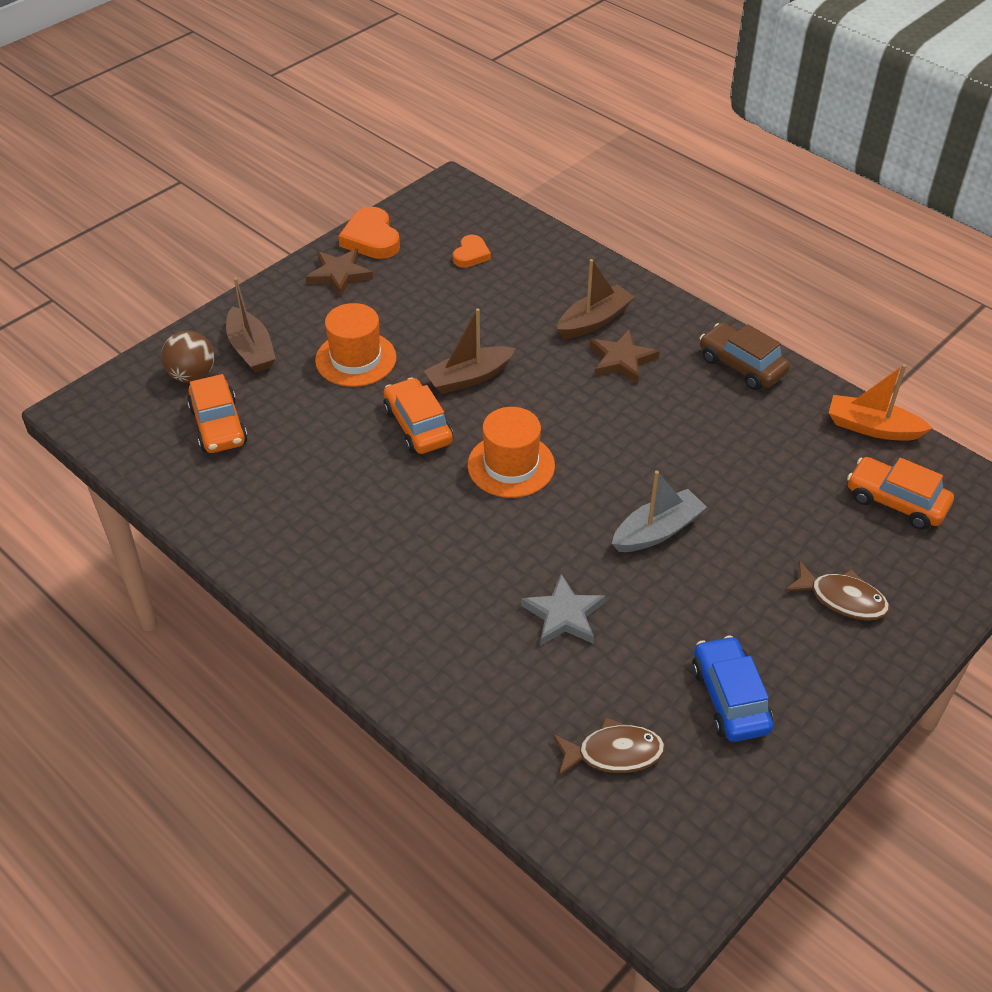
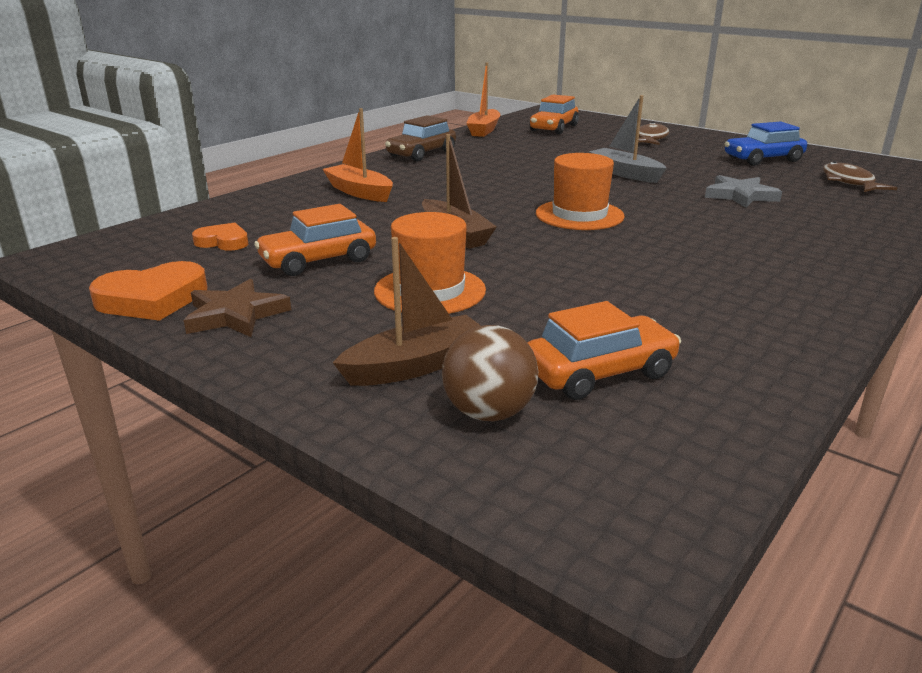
camera: 95 degrees left, 20 degrees down
orange car [383,378,453,454] -> orange car moved to [254,204,376,276]
brown boat [557,259,634,339] -> orange boat [323,108,393,202]
brown star [590,329,660,384] -> none

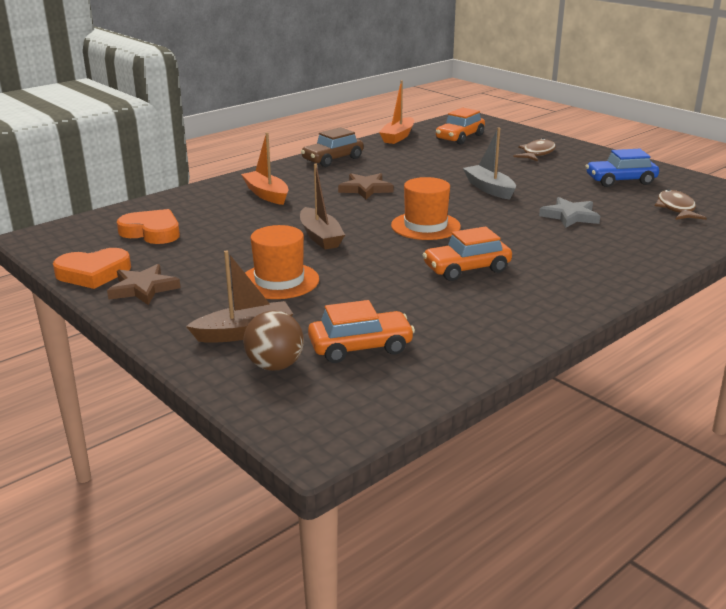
camera: 10 degrees right, 0 degrees up
orange heart [192,223,248,251] -> orange heart [117,209,180,244], size x1.61
orange car [254,204,376,276] -> orange car moved to [422,227,512,281]
none -> brown star [338,173,393,199]

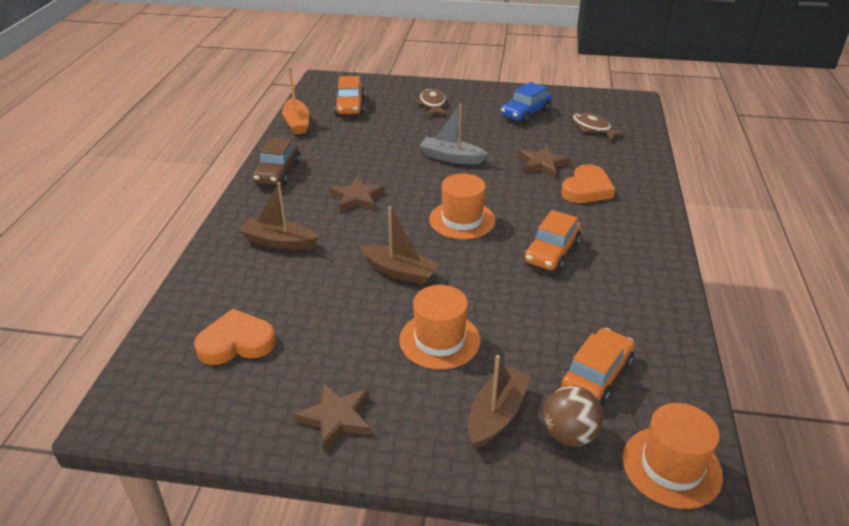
camera: 40 degrees left, 10 degrees up
orange heart [53,248,131,289] -> orange heart moved to [561,164,615,203]
orange boat [241,132,289,205] -> brown boat [239,182,319,250]
grey star [539,197,600,228] -> brown star [519,145,571,178]
none -> orange hat [623,403,723,509]

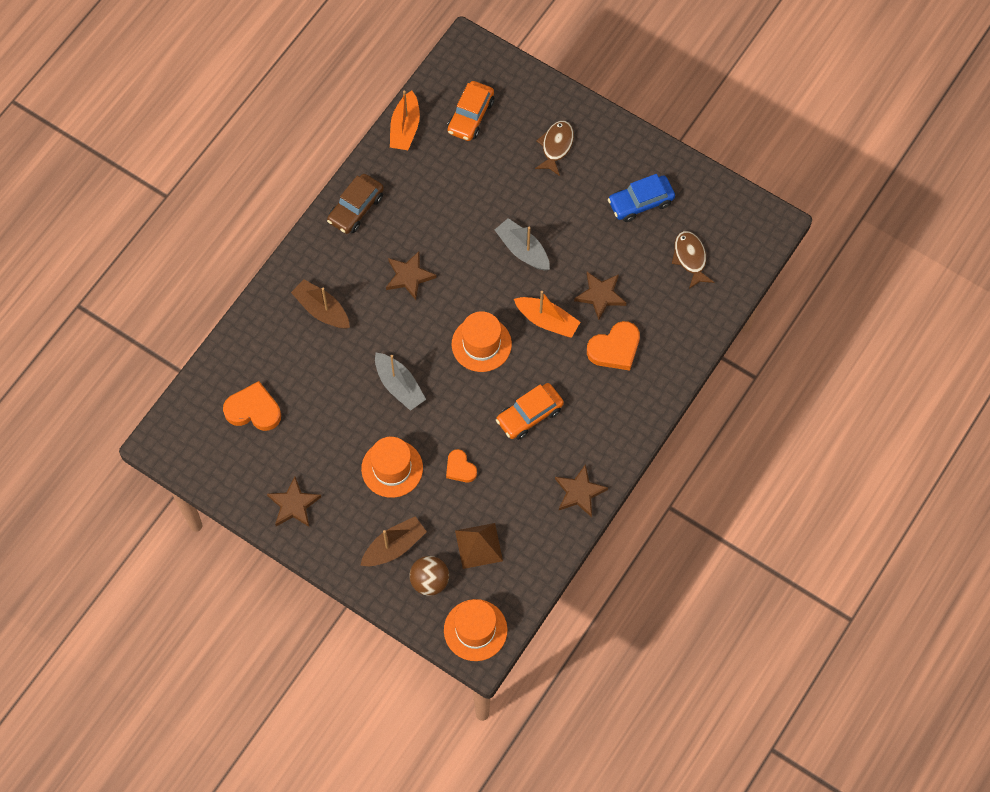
camera: 25 degrees right, 30 degrees up
brown boat [359,206,440,285] -> grey boat [375,353,426,411]
orange car [561,328,635,405] -> brown pyramid [455,523,503,569]
none -> orange heart [446,449,477,482]
none -> orange boat [514,291,580,338]
none -> brown star [555,464,608,517]

